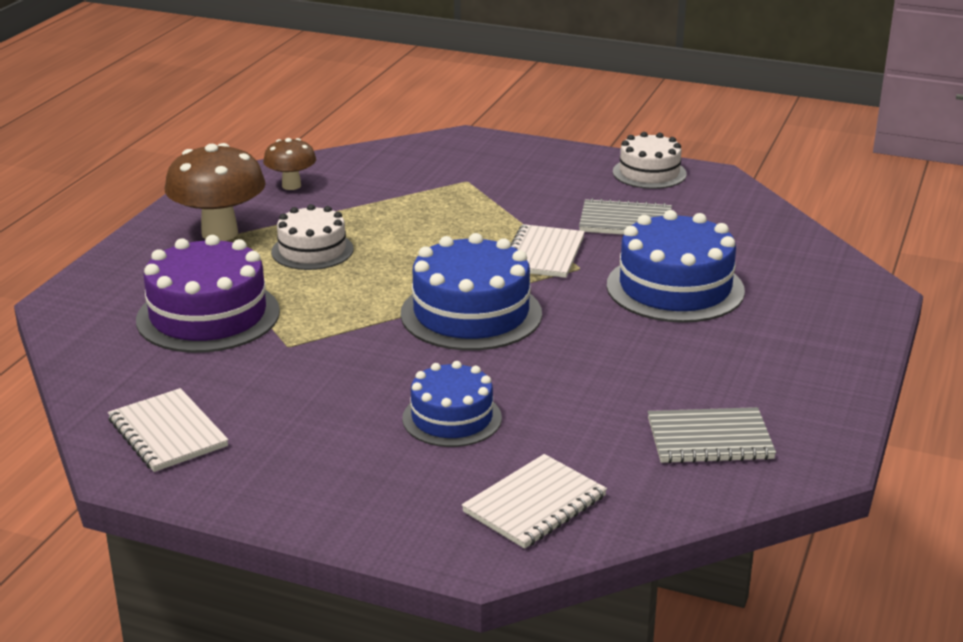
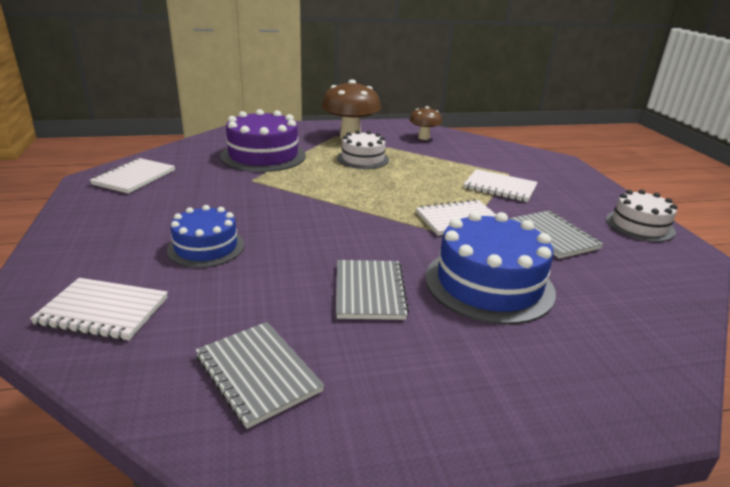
camera: 55 degrees right, 0 degrees up
blue cake [401,233,542,351] -> none
none -> grey notebook [336,260,409,320]
none -> white notebook [464,169,538,202]

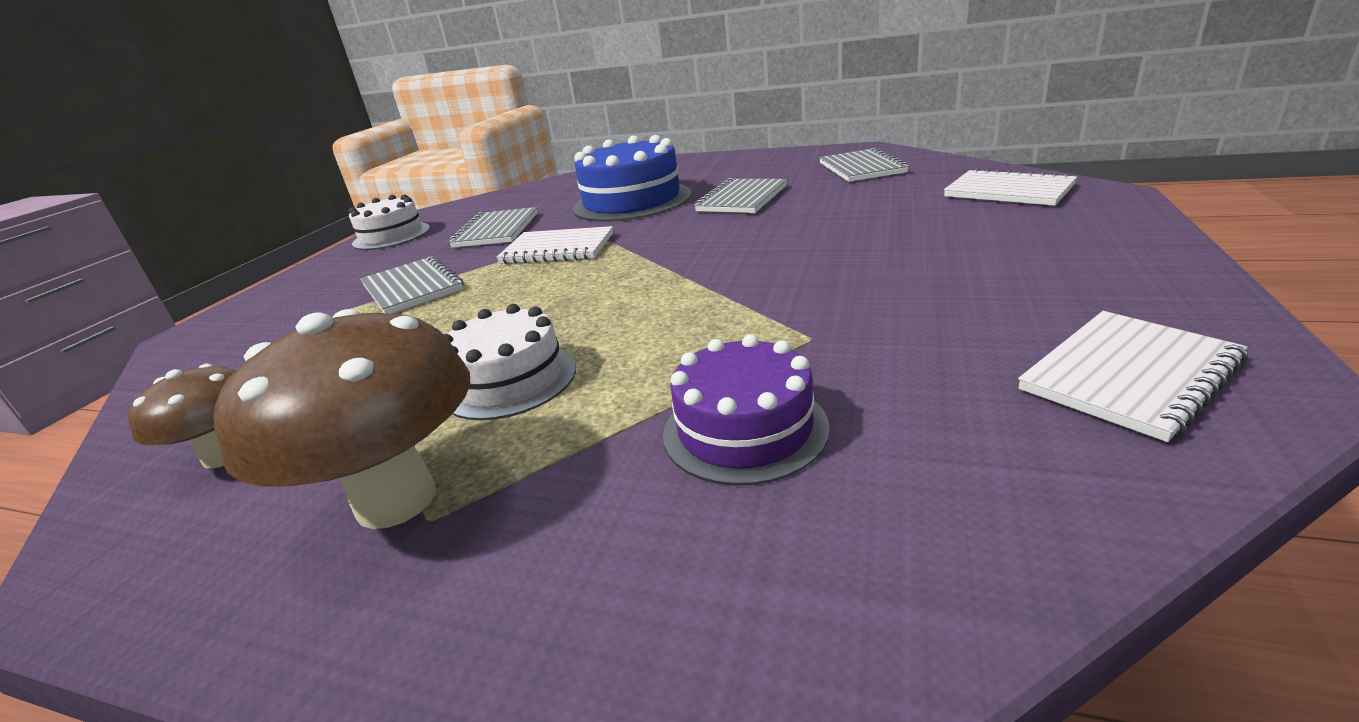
camera: 145 degrees left, 0 degrees up
blue cake [167,205,244,268] -> none
purple cake [220,109,306,172] -> purple cake [663,334,830,486], size x0.62
white notebook [464,169,538,202] -> grey notebook [360,256,463,314]

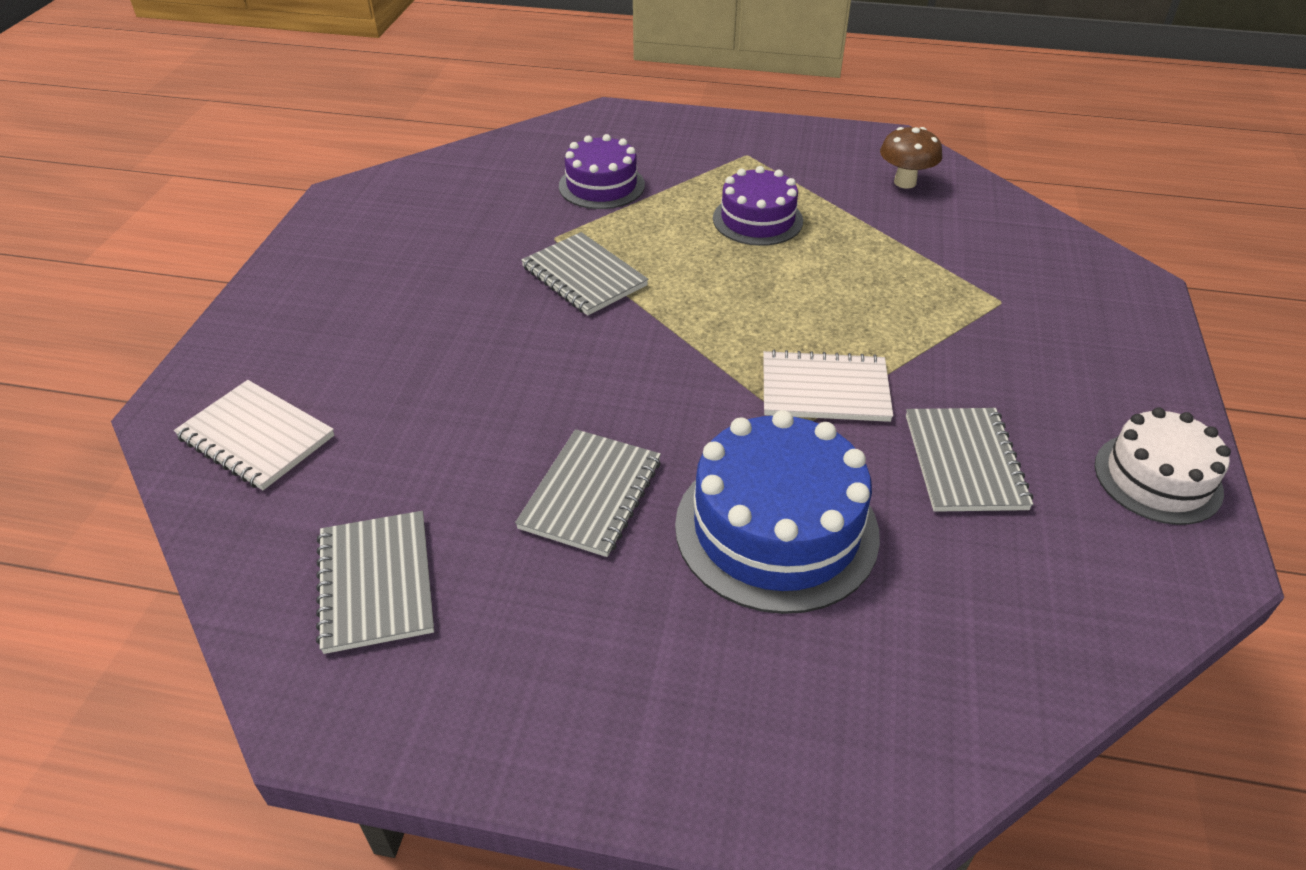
camera: 170 degrees right, 15 degrees up
brown mushroom [213,309,470,529] -> none
grey notebook [360,256,463,314] -> grey notebook moved to [521,232,649,316]
white cake [443,304,576,420] -> purple cake [713,166,803,246]
white notebook [1018,311,1248,442] -> none

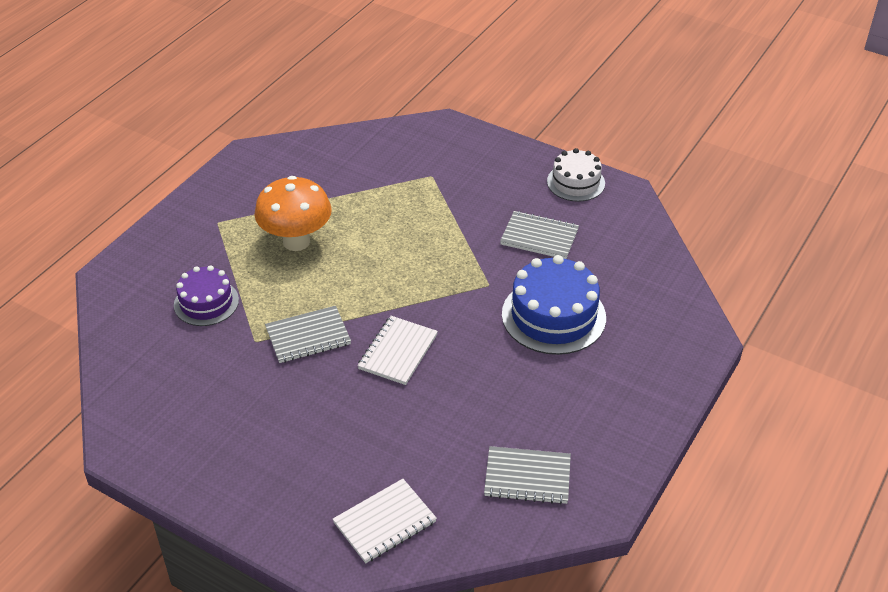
camera: 70 degrees left, 0 degrees up
grey notebook [515,429,661,557] -> none
purple cake [713,166,803,246] -> orange mushroom [254,176,332,251]
white notebook [763,350,893,422] -> white notebook moved to [357,316,438,385]
brown mushroom [880,127,942,189] -> none

